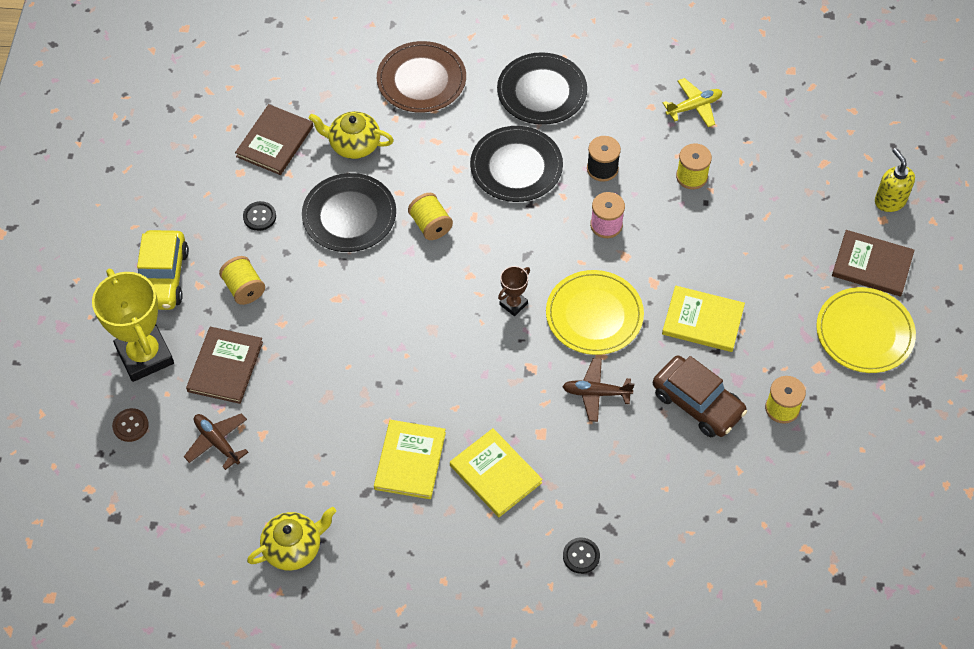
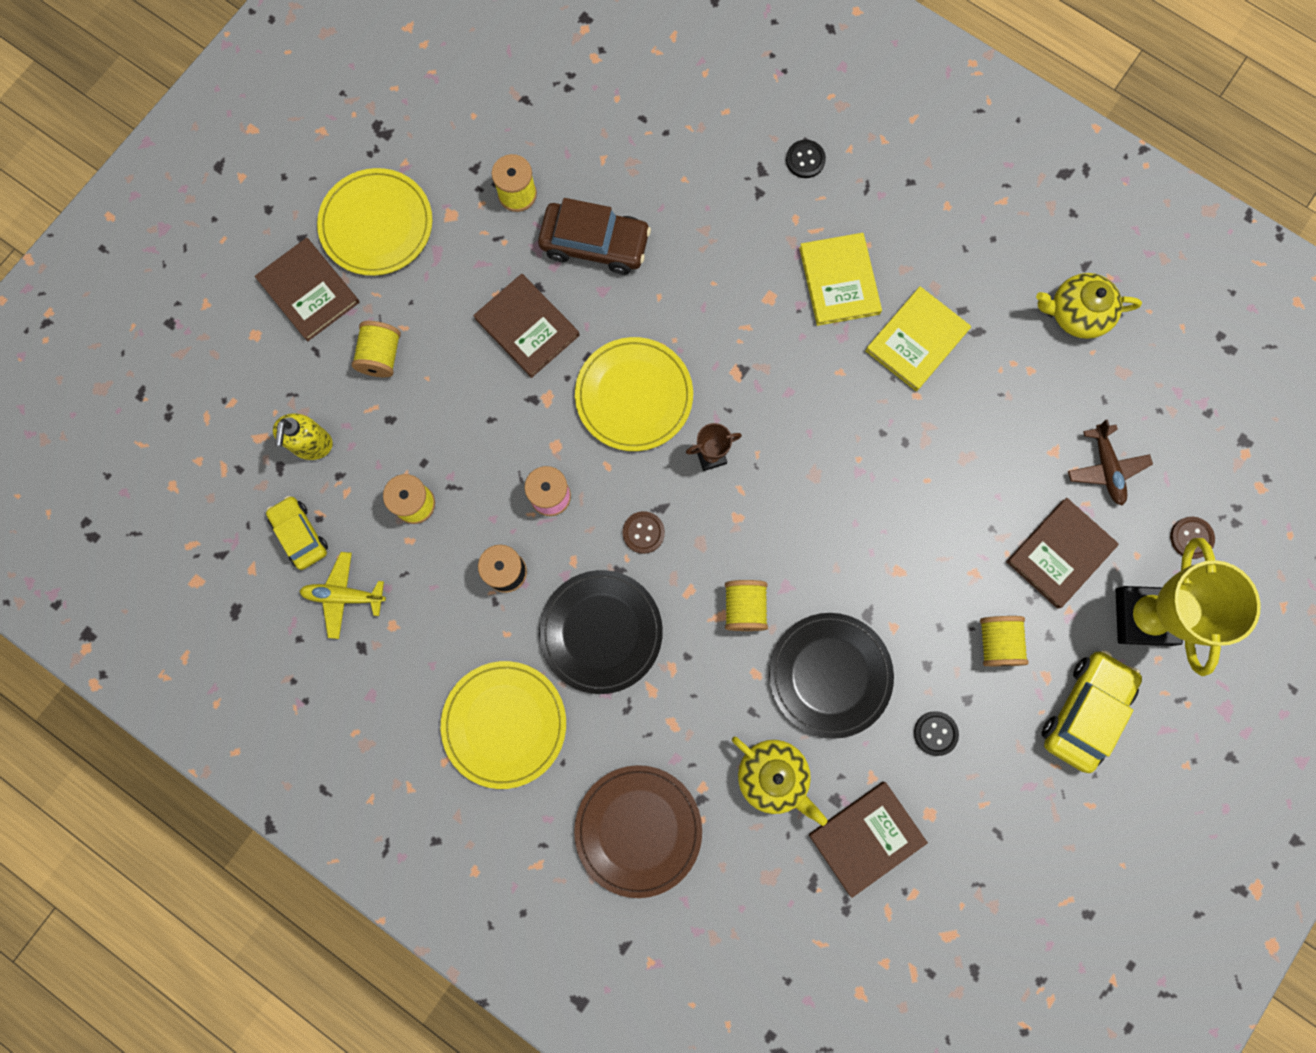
camera: 150 degrees left, 20 degrees up
black plate [497,52,587,125] -> yellow plate [441,661,566,789]
brown plane [562,358,634,422] -> none
brown car [653,355,747,437] -> brown car turned 120 degrees clockwise [538,198,651,275]
yellow book [662,286,745,352] -> brown book [473,274,580,378]
yellow soap dispenser [875,148,915,212] -> yellow soap dispenser moved to [273,413,333,460]
none -> yellow car [266,496,328,570]
none -> yellow spool [352,321,401,377]
none -> brown button [623,511,665,554]

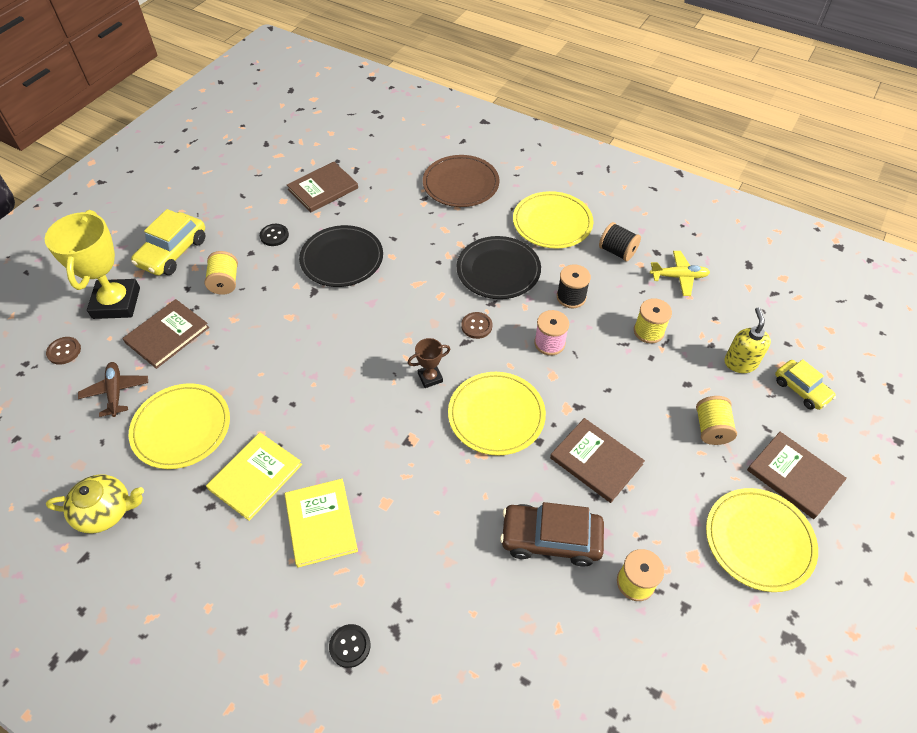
camera: 175 degrees right, 25 degrees down
yellow car [266,496,328,570] -> yellow car moved to [775,359,836,410]
yellow spool [725,580,768,631] -> none
yellow teapot [732,737,828,826] -> none
none -> yellow plate [129,383,230,469]
none -> black spool [599,222,641,261]

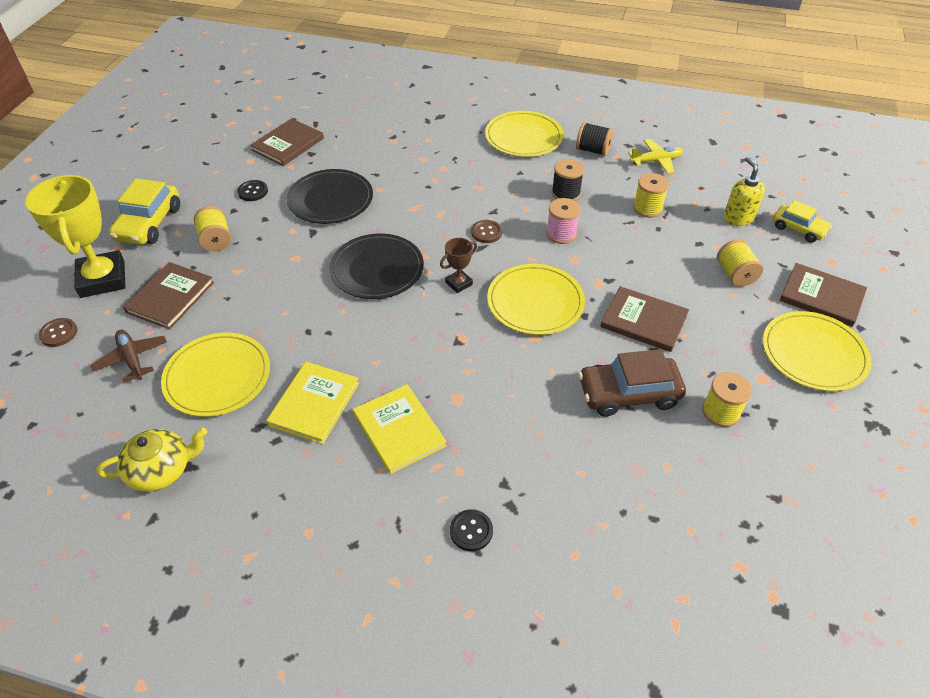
camera: 15 degrees left, 5 degrees down
brown plate [423,155,500,207] -> none
black plate [457,236,541,299] -> black plate moved to [330,234,424,299]

